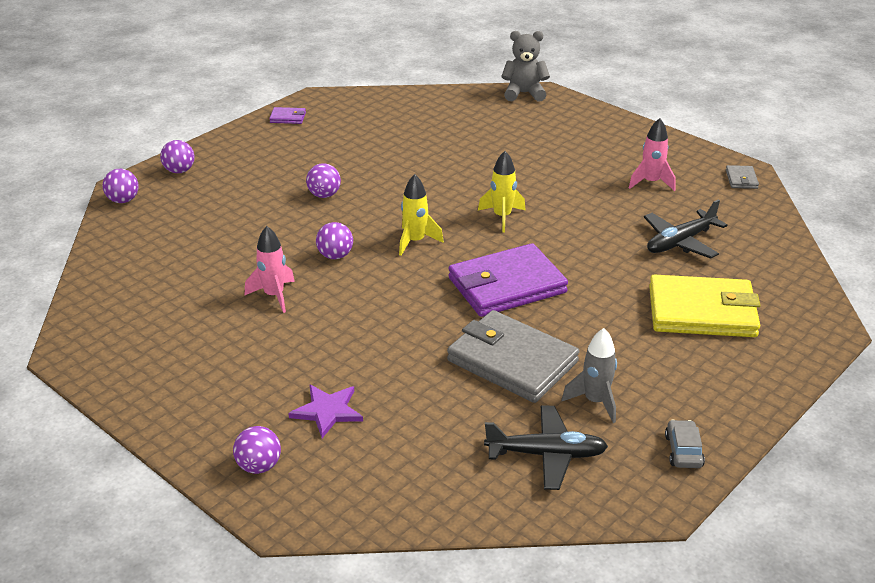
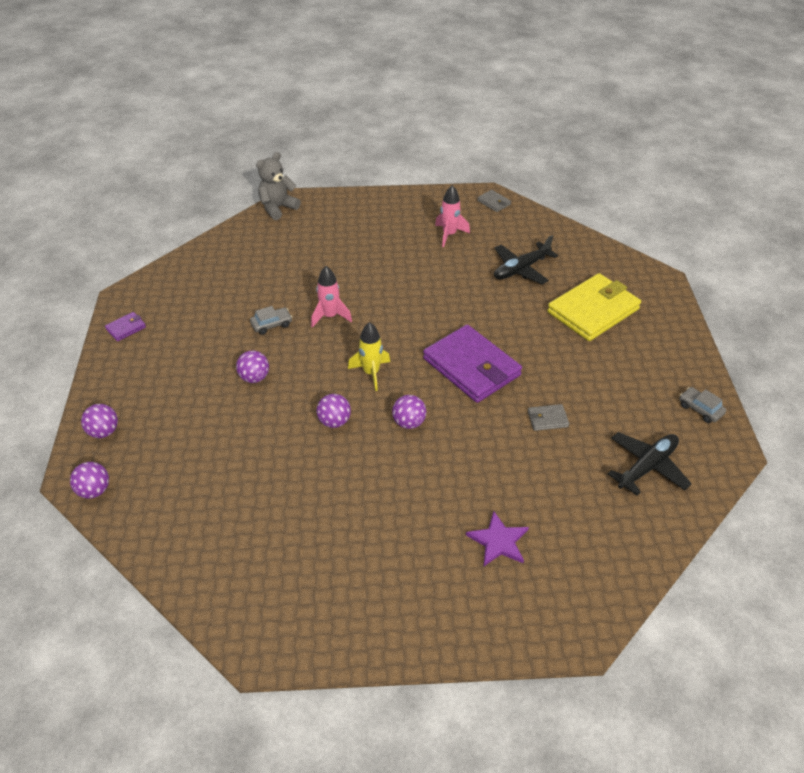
camera: 45 degrees left, 10 degrees up
purple ball [233,426,281,474] -> purple ball moved to [392,395,426,429]
pink rocket [245,226,295,313] -> pink rocket moved to [311,266,352,328]
grey wallet [447,310,579,403] -> grey wallet [528,404,569,431], size x0.42
purple wallet [448,243,568,317] -> purple wallet turned 60 degrees counterclockwise [423,324,522,403]
yellow rocket [478,151,526,232] -> none
grey rocket [562,328,617,423] -> none
black plane [644,199,727,259] -> black plane turned 45 degrees clockwise [494,235,558,284]
none -> grey car [250,306,292,335]

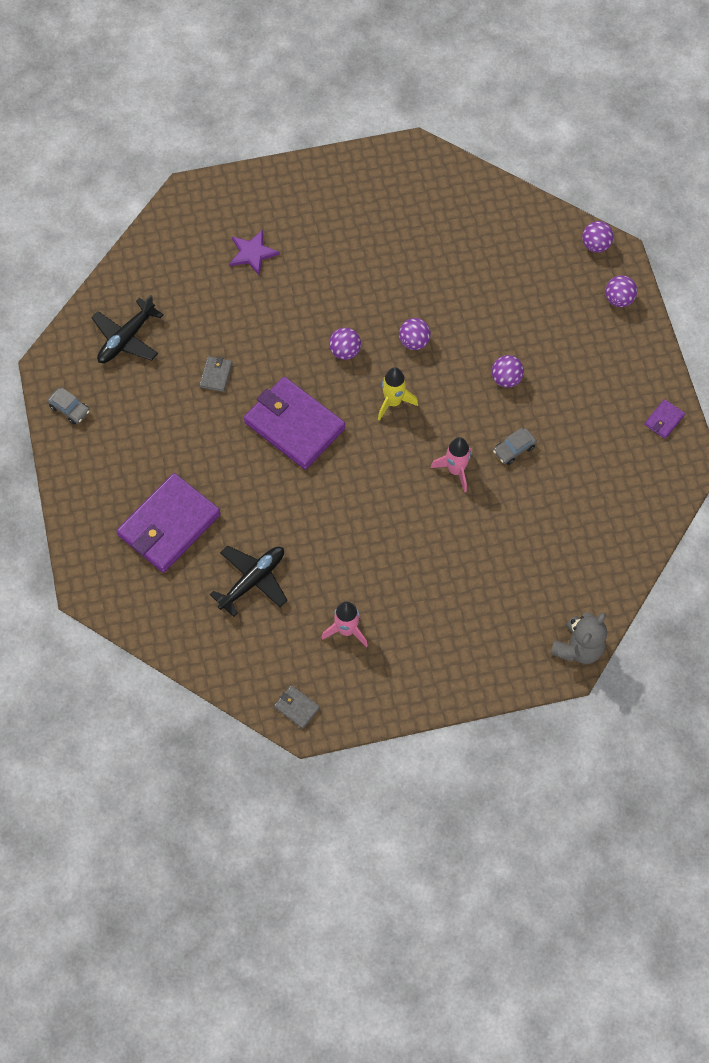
camera: 170 degrees right, 20 degrees up
grey wallet [528,404,569,431] -> grey wallet turned 60 degrees counterclockwise [199,356,233,392]
yellow wallet [547,273,641,341] -> purple wallet [117,473,221,573]

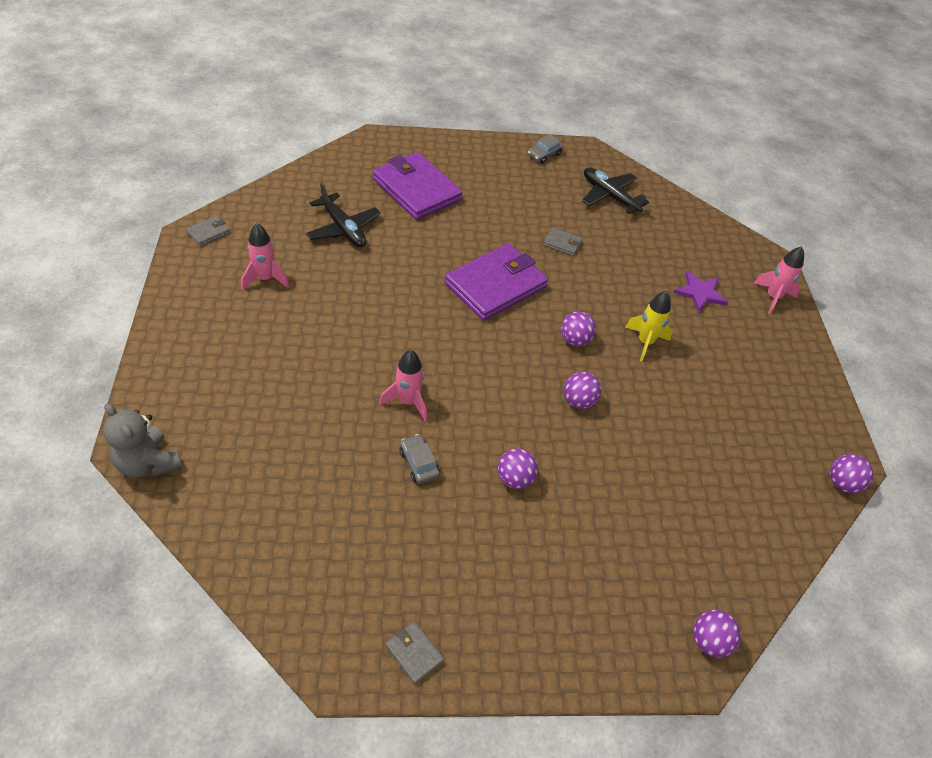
camera: 95 degrees right, 15 degrees down
yellow rocket [378,367,418,421] -> yellow rocket moved to [625,291,673,362]
purple ball [605,275,637,307] -> purple ball moved to [830,454,873,493]
purple wallet [644,399,685,439] -> grey wallet [385,621,444,684]
none -> pink rocket [754,246,804,314]

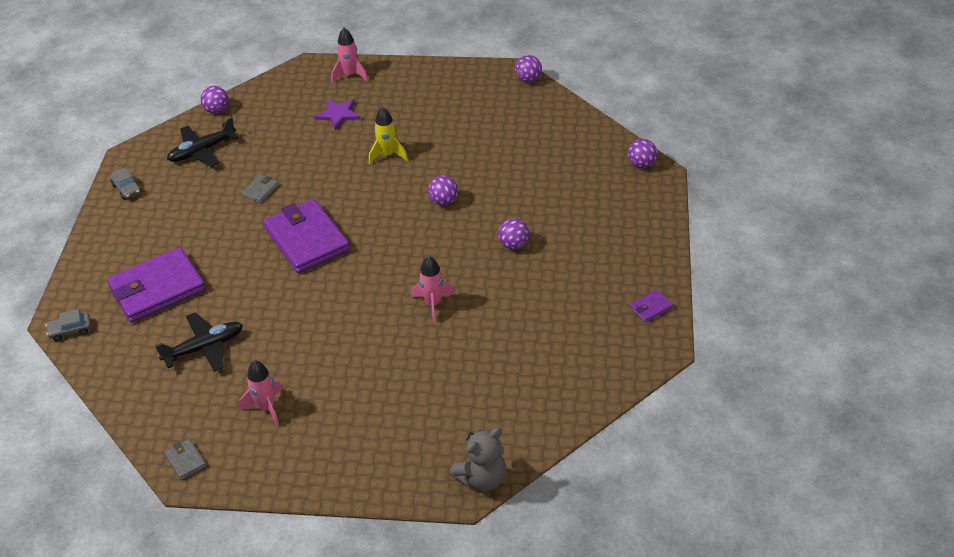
camera: 75 degrees left, 5 degrees down
grey wallet [385,621,444,684] -> purple wallet [630,289,673,323]
grey car [399,434,440,484] -> grey car moved to [46,309,91,341]
purple ball [561,312,596,346] -> purple ball moved to [201,86,229,113]

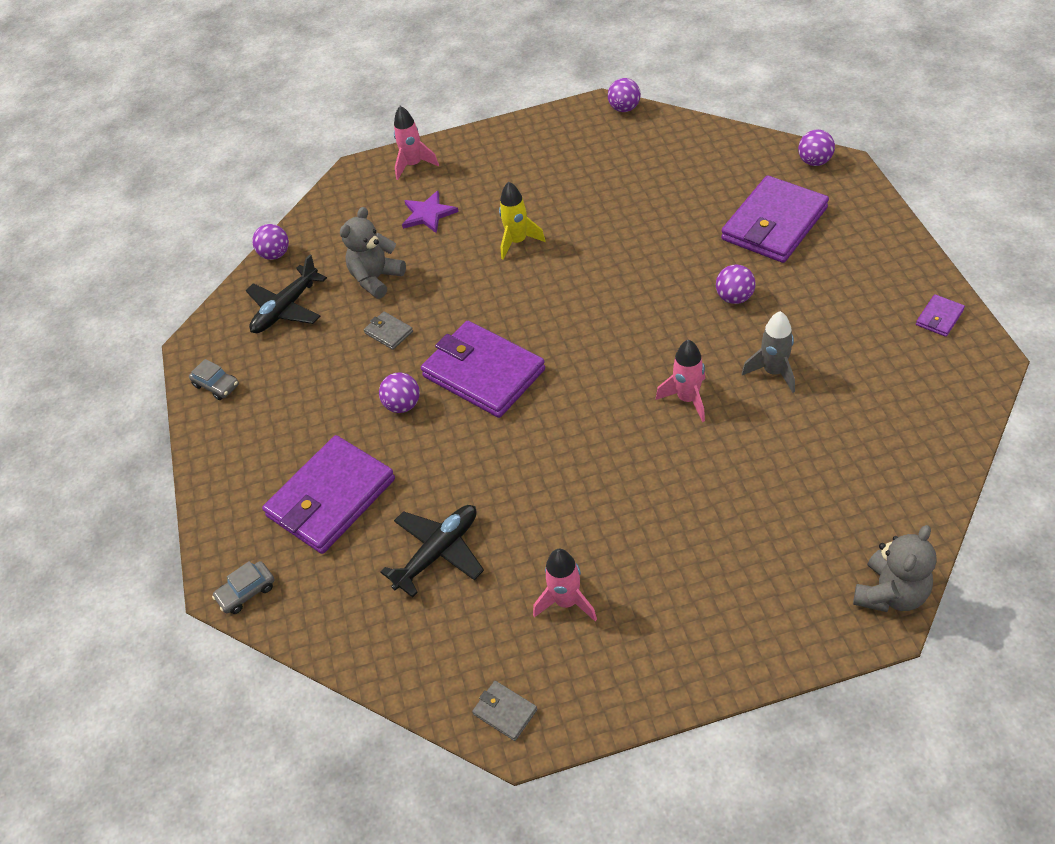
camera: 15 degrees left, 5 degrees up
grey wallet [241,174,279,203] -> grey wallet turned 60 degrees counterclockwise [364,312,413,350]
purple ball [428,176,458,205] -> purple ball moved to [379,372,420,413]
none -> grey teddy bear [340,207,406,299]
none -> purple wallet [721,175,829,263]
none -> grey rocket [742,311,795,393]

